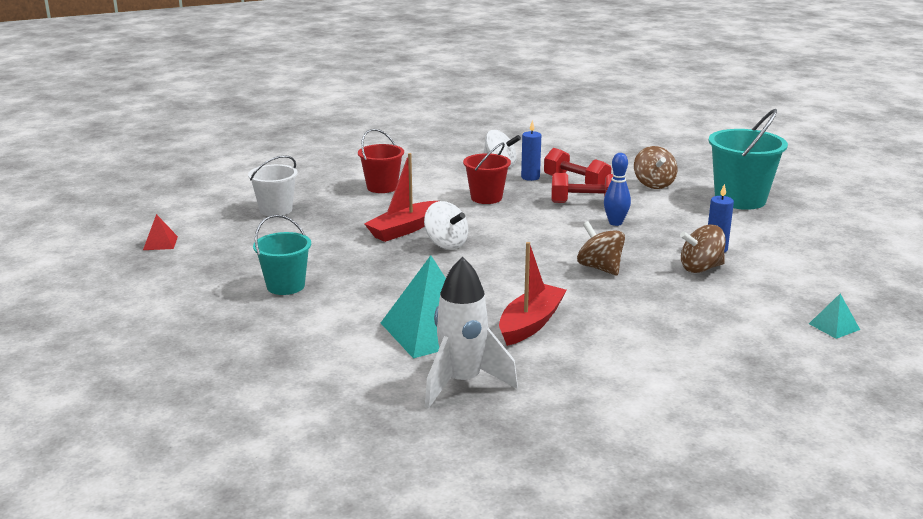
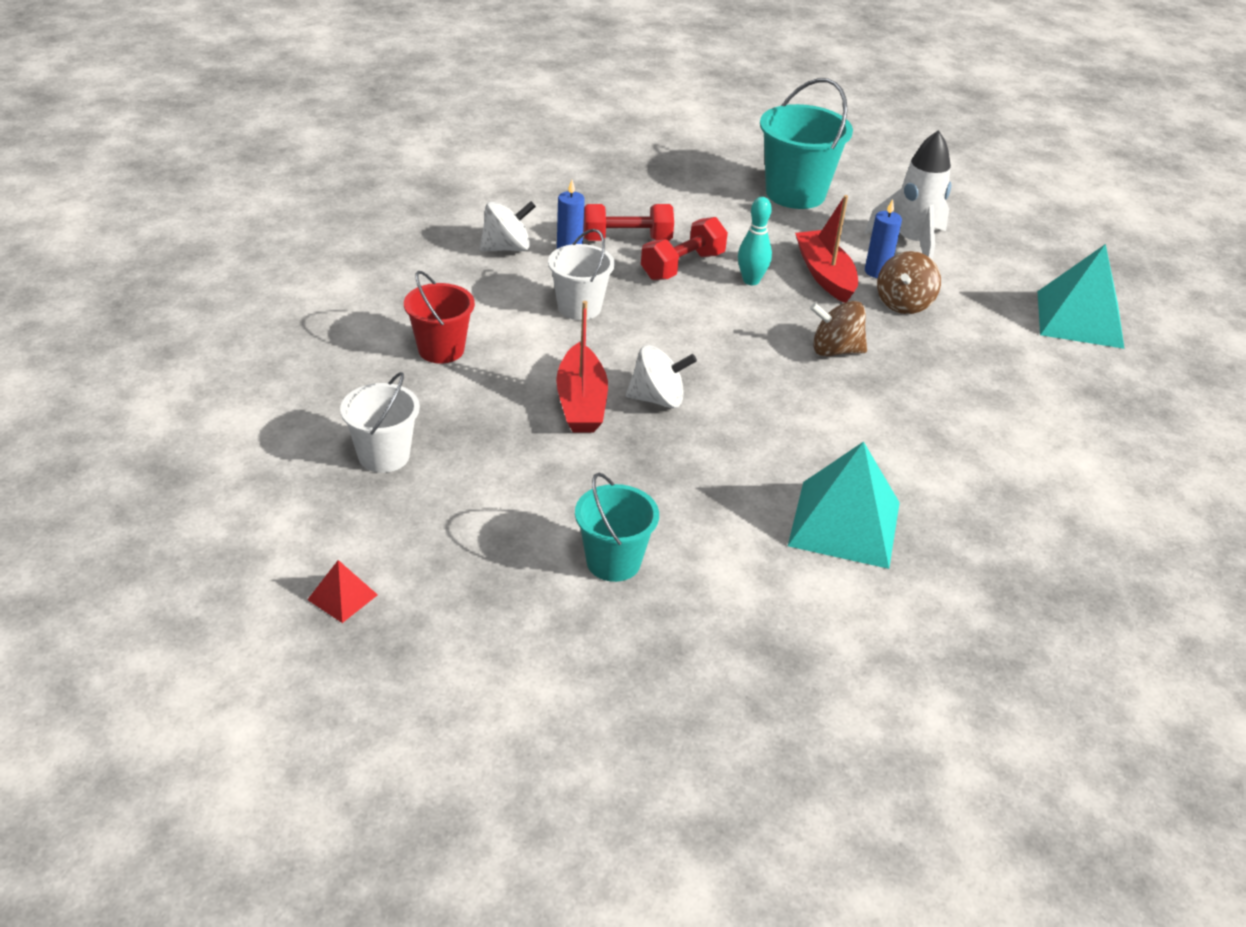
camera: 50 degrees left, 15 degrees up
white rocket [425,257,518,409] -> white rocket moved to [864,130,952,260]
red bucket [463,143,511,204] -> white bucket [548,229,615,320]
red boat [499,242,567,346] -> red boat moved to [795,195,858,303]
blue bowling pin [604,153,631,226] -> turquoise bowling pin [738,197,772,285]
brown spinning top [634,146,678,189] -> none
turquoise pyramid [809,294,860,339] -> turquoise pyramid [1038,244,1124,349], size x2.22

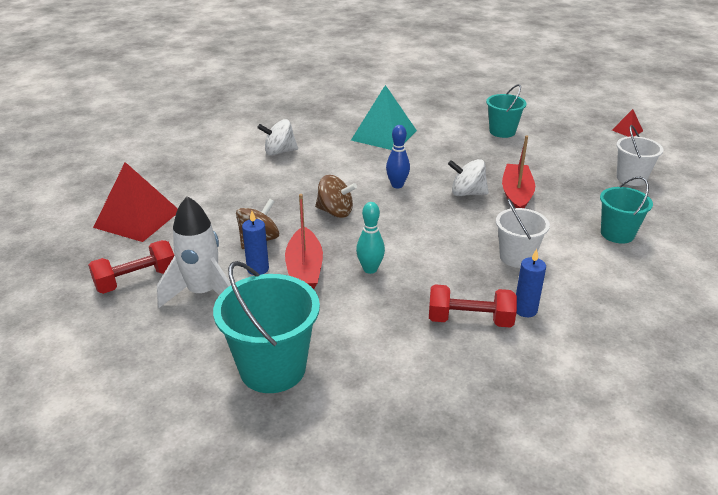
camera: 165 degrees left, 5 degrees down
red bucket [404,271,475,364] -> turquoise bucket [600,176,653,244]
white spinning top [480,201,536,251] -> white spinning top moved to [257,119,298,156]
red dumbbell [641,217,728,280] -> red dumbbell moved to [88,240,175,294]
turquoise pyramid [1038,244,1124,349] -> red pyramid [93,162,178,242]
none -> blue bowling pin [386,125,410,188]

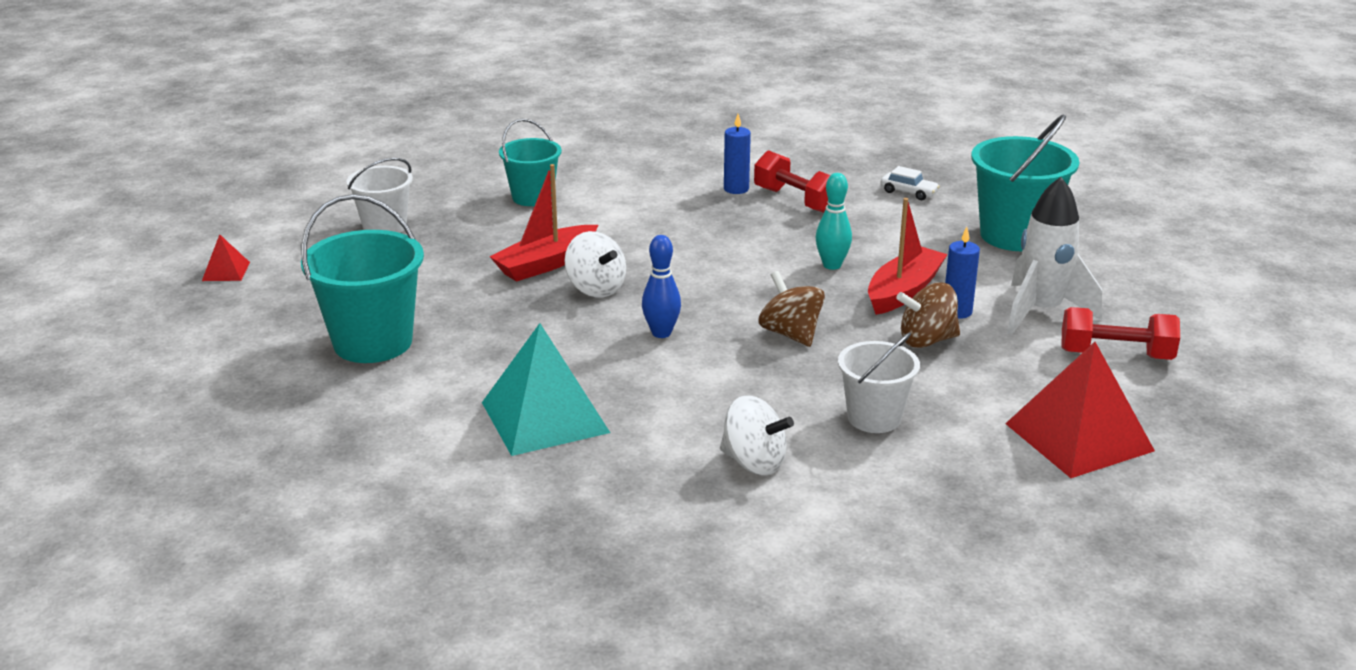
camera: 140 degrees left, 5 degrees down
turquoise bucket [486,84,527,138] -> turquoise bucket [301,194,424,363], size x1.59
white bucket [496,198,550,268] -> white bucket moved to [838,332,920,433]
none -> white car [881,166,940,200]

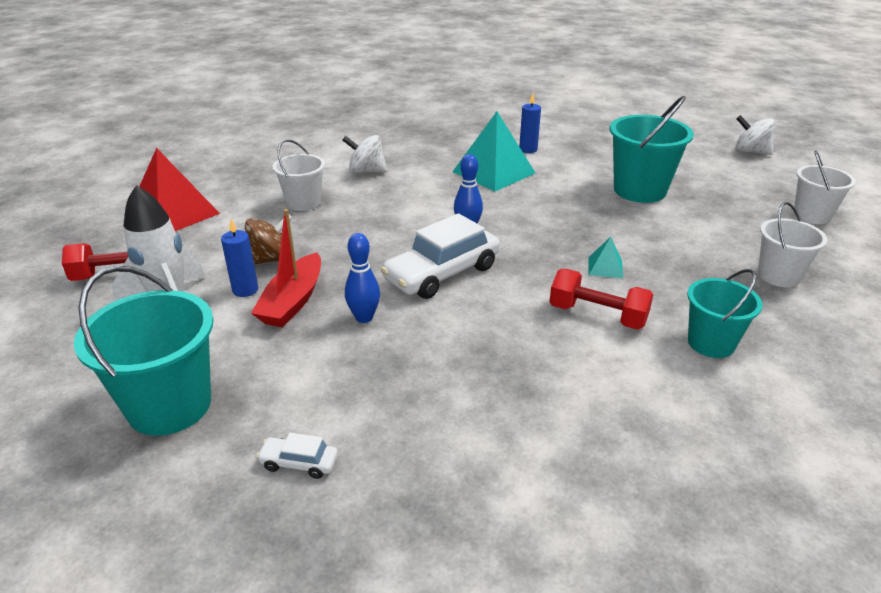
camera: 160 degrees right, 5 degrees up
red pyramid [202,234,250,281] -> white bucket [794,150,856,224]
red boat [489,164,598,282] -> turquoise pyramid [588,237,623,278]
white spinning top [564,231,626,298] -> white spinning top moved to [735,115,775,155]
blue candle [724,114,751,194] -> blue candle moved to [519,93,541,153]
red dumbbell [754,150,831,213] -> red dumbbell moved to [549,269,654,330]
brown spinning top [758,271,825,347] -> none
turquoise bowling pin [816,173,852,270] -> blue bowling pin [345,233,380,323]
none -> white car [381,213,500,299]

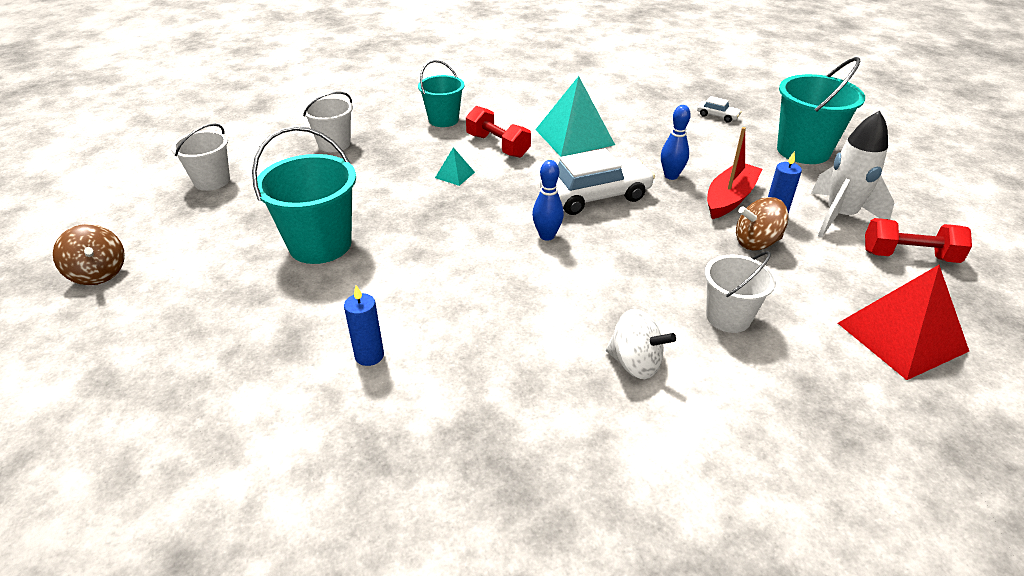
camera: 160 degrees left, 5 degrees up
turquoise pyramid [452,112,535,191] -> turquoise pyramid moved to [535,76,615,157]
white spinning top [735,115,775,155] -> brown spinning top [53,224,125,285]

